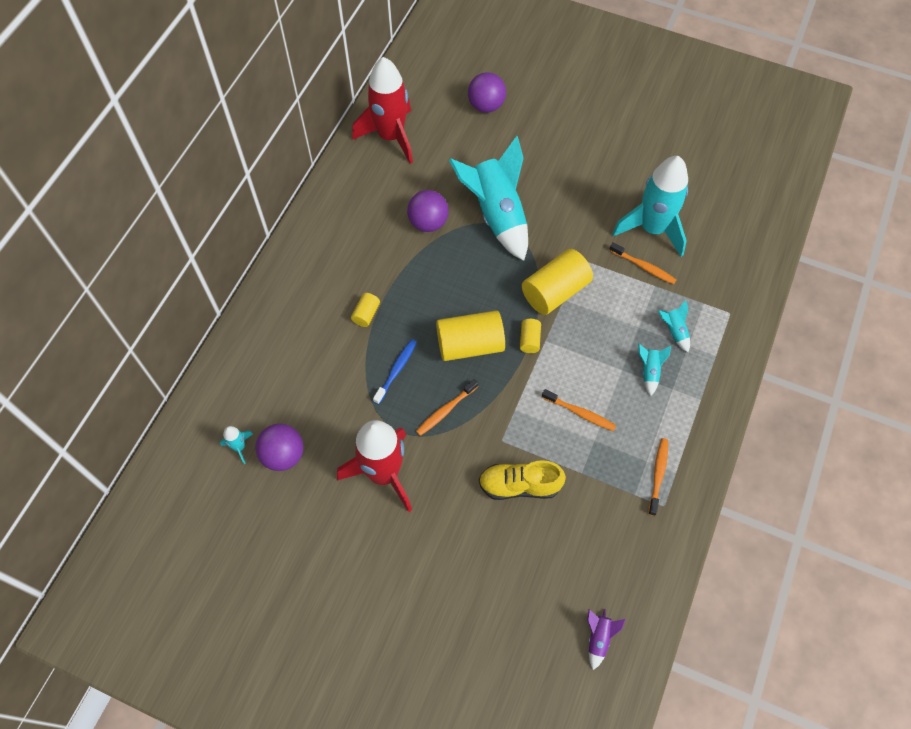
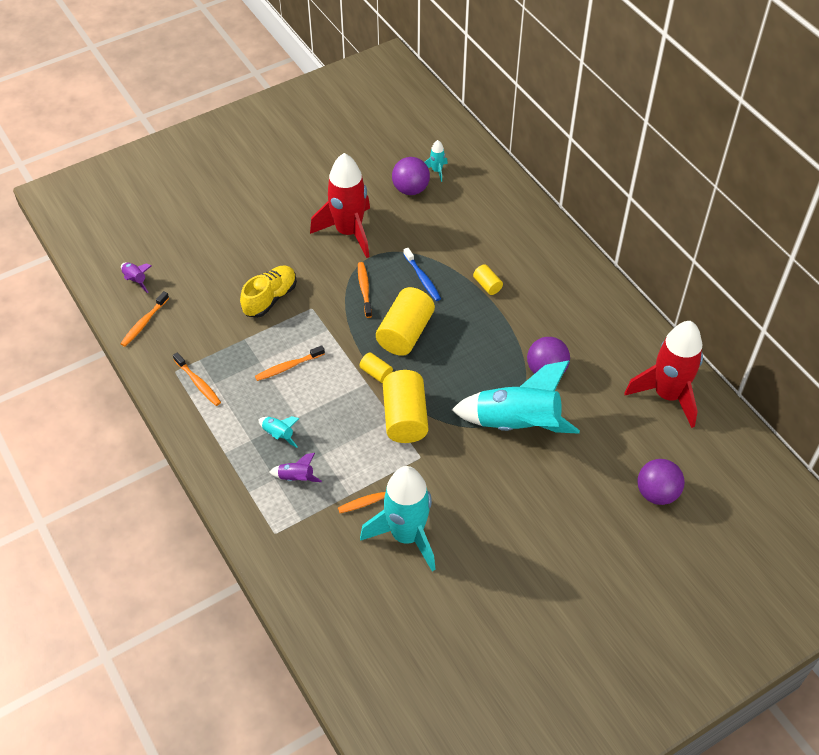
camera: 125 degrees right, 10 degrees down
turquoise rocket [658,300,690,352] -> purple rocket [270,453,322,482]
none -> orange toothbrush [120,291,169,347]

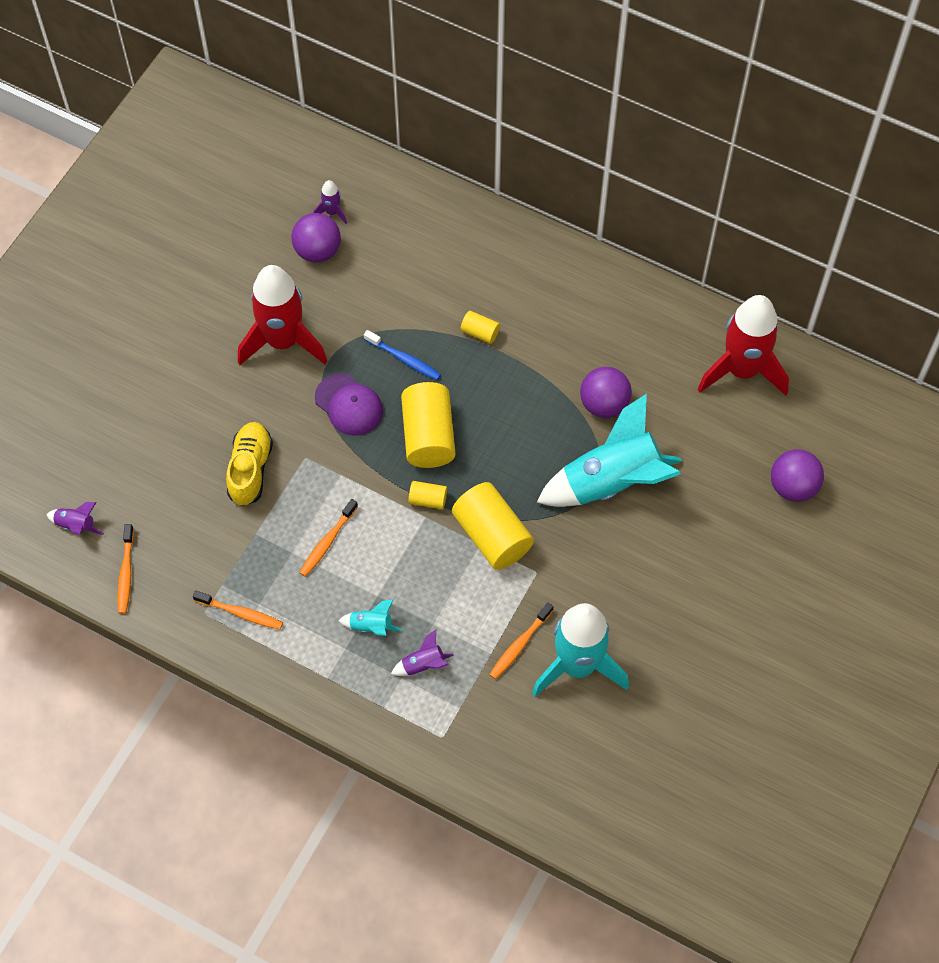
camera: 30 degrees left, 10 degrees up
orange toothbrush [358,262,372,318] -> purple cap [315,373,383,436]
turquoise rocket [424,140,448,182] -> purple rocket [313,180,347,224]

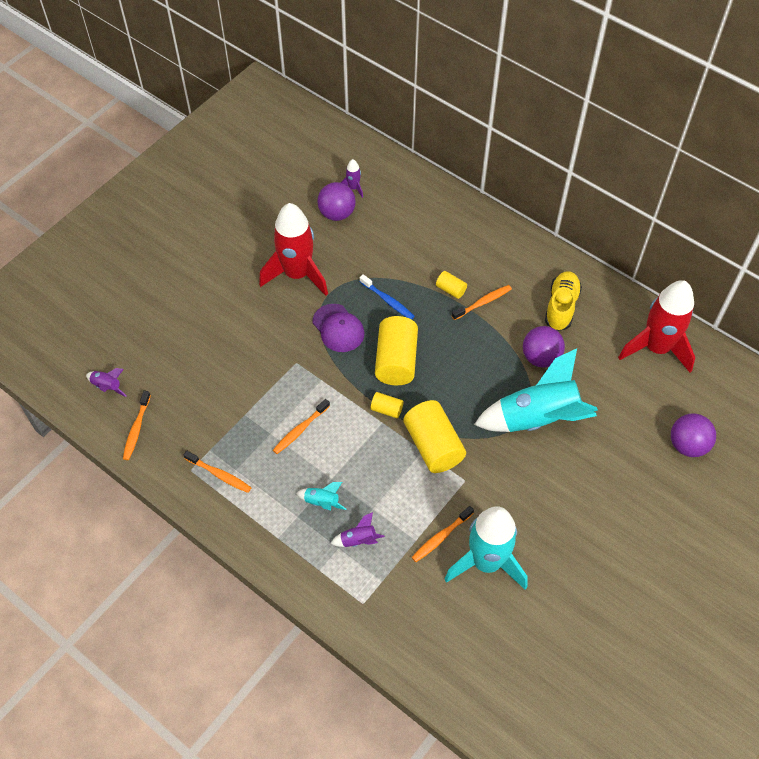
camera: 10 degrees right, 5 degrees down
yellow shoe [226,422,273,506] -> yellow shoe moved to [545,271,582,331]
none -> orange toothbrush [452,285,512,320]

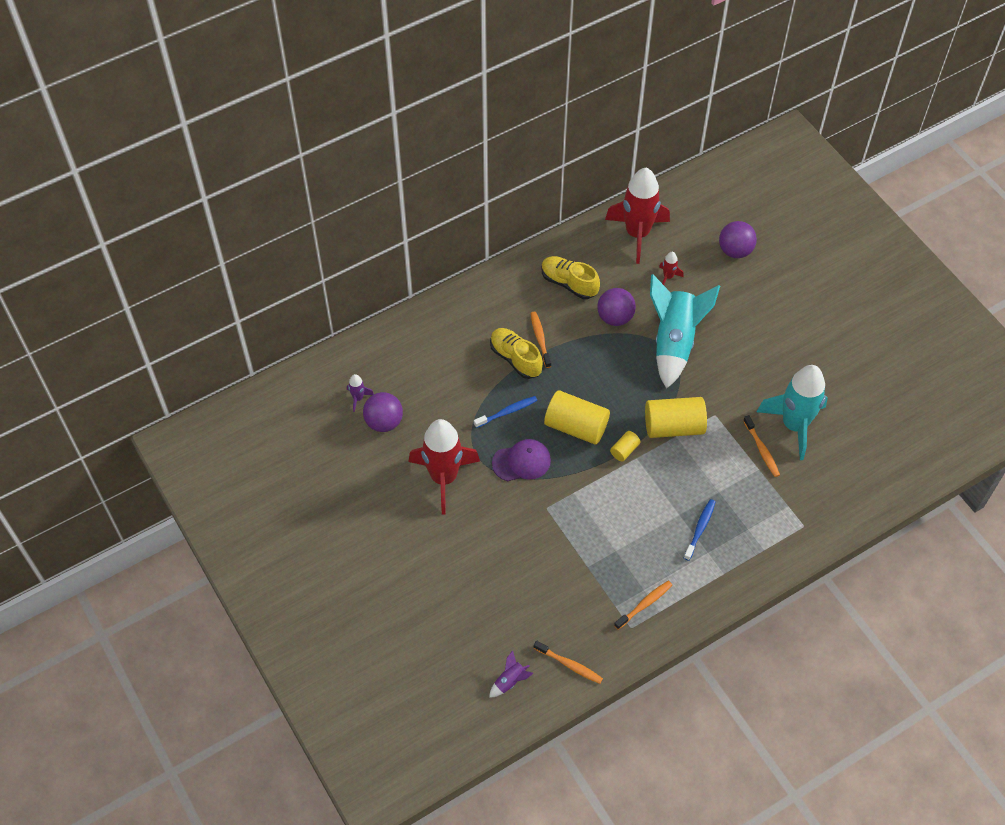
camera: 70 degrees left, 0 degrees up
orange toothbrush [273,399,330,454] -> none
turquoise rocket [296,482,346,510] -> blue toothbrush [684,499,716,561]
purple rocket [330,512,385,547] -> none
yellow cylinder [436,271,467,299] -> yellow shoe [490,328,543,379]
none -> red rocket [659,252,684,285]

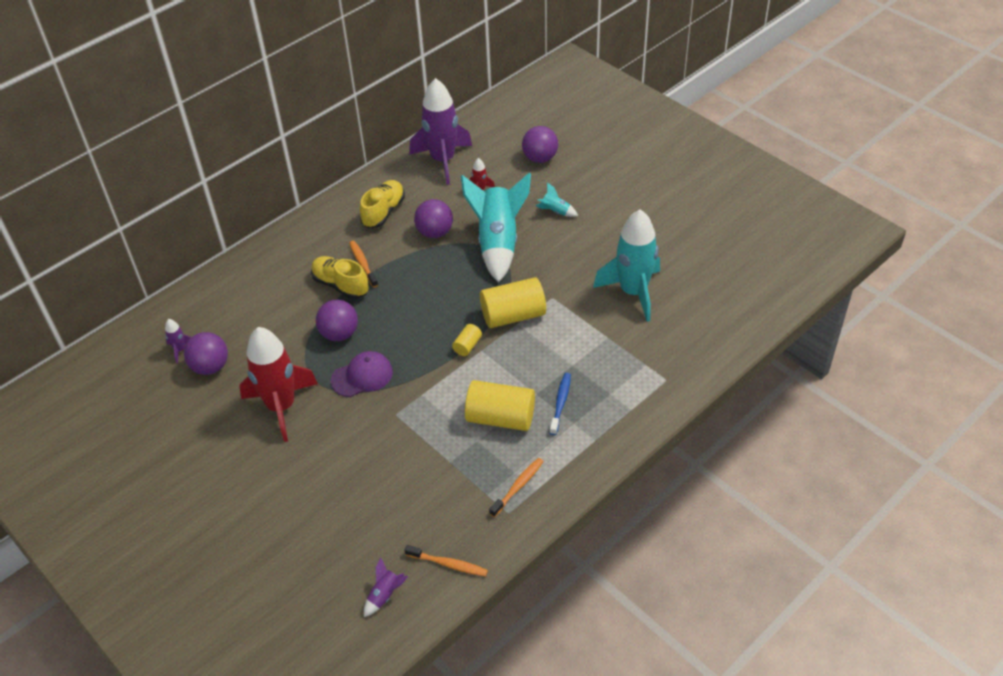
camera: 10 degrees left, 10 degrees down
blue toothbrush [474,396,537,428] -> purple ball [316,300,358,341]
yellow shoe [541,256,600,299] -> yellow shoe turned 90 degrees clockwise [360,180,405,228]
yellow cylinder [544,390,610,445] -> yellow cylinder moved to [465,380,535,431]
red rocket [605,168,670,264] -> purple rocket [409,78,472,185]
orange toothbrush [743,415,780,477] -> none
none -> turquoise rocket [535,182,578,217]

